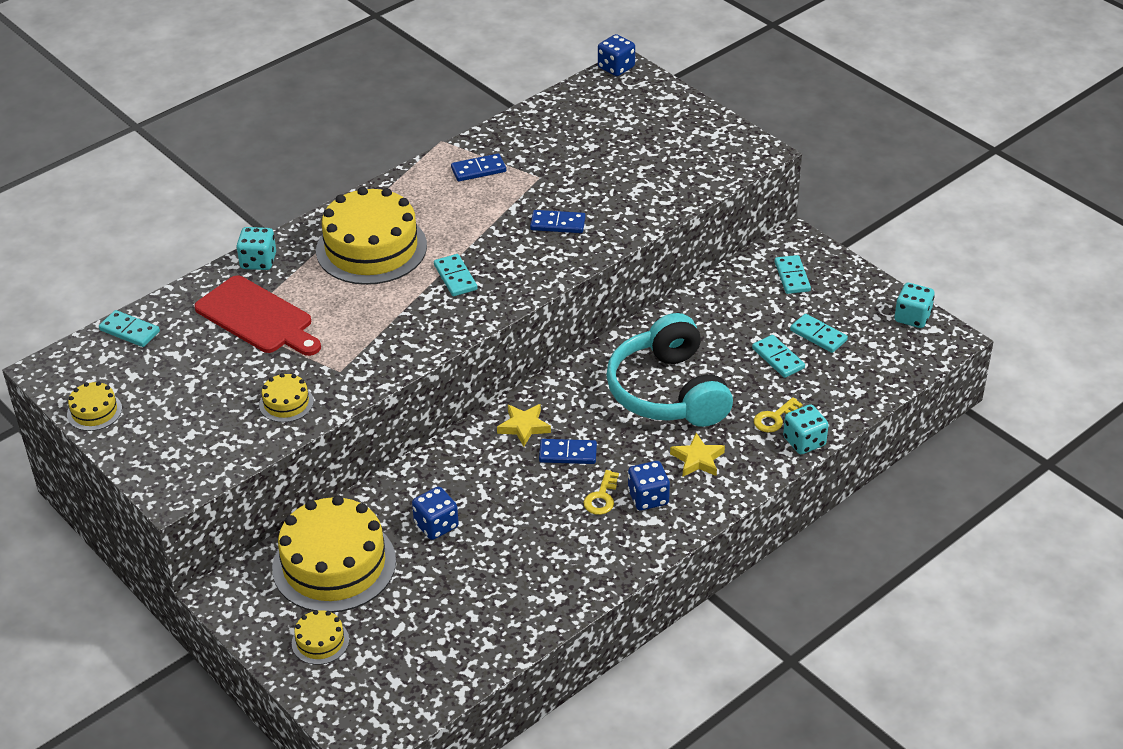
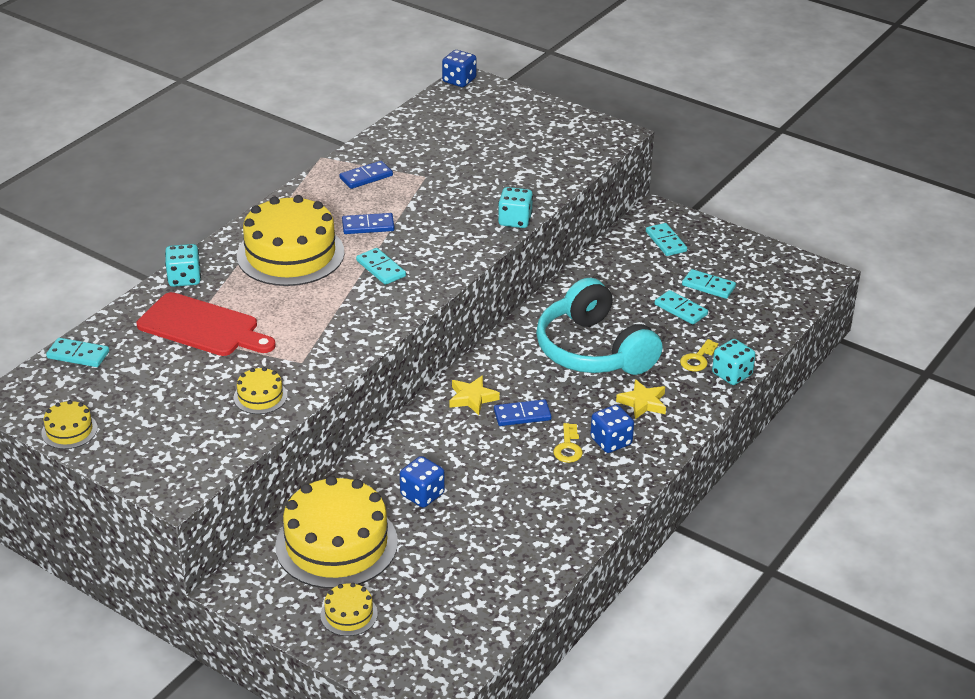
camera: 15 degrees left, 5 degrees down
blue domino [530,210,586,233] -> blue domino moved to [342,213,395,234]
turquoise dice [895,283,935,328] -> turquoise dice moved to [498,187,533,228]

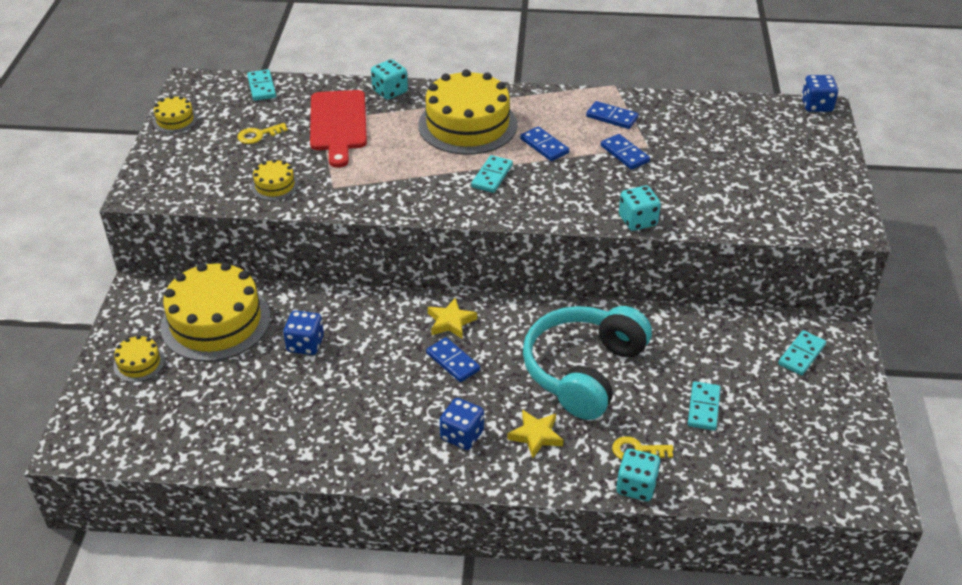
camera: 60 degrees right, 5 degrees up
yellow key [554,423,583,463] -> yellow key moved to [237,123,288,144]
turquoise domino [682,269,736,299] -> none
none -> blue domino [601,134,650,170]

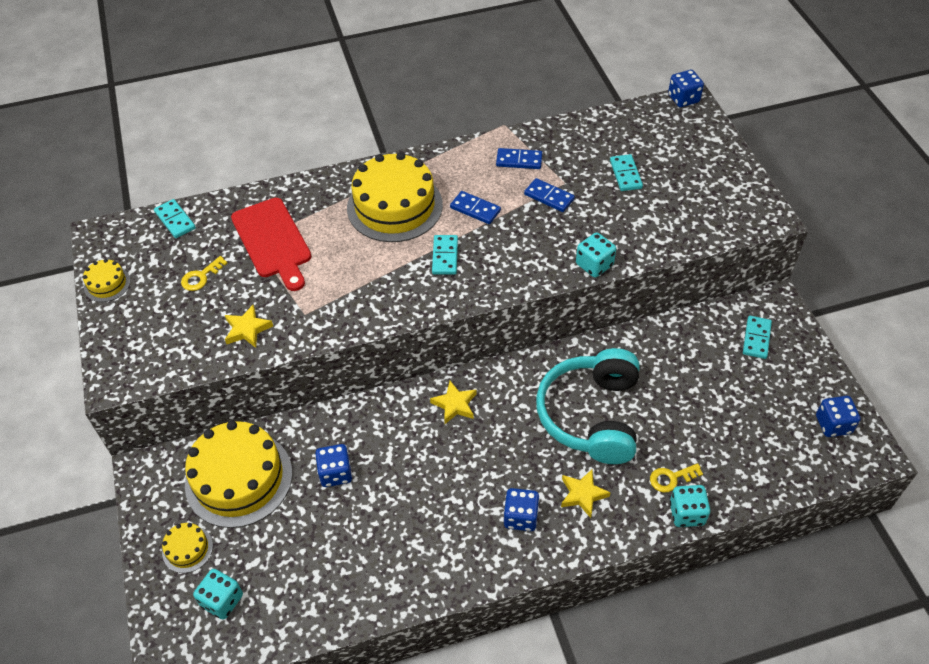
camera: 20 degrees left, 10 degrees up
yellow cake [251,159,299,201] -> yellow star [225,305,273,348]
turquoise dice [371,59,408,100] -> turquoise dice moved to [193,569,243,620]
blue domino [426,337,480,382] -> none
turquoise domino [688,381,721,430] -> turquoise domino moved to [610,154,643,191]
none -> blue dice [816,396,861,437]

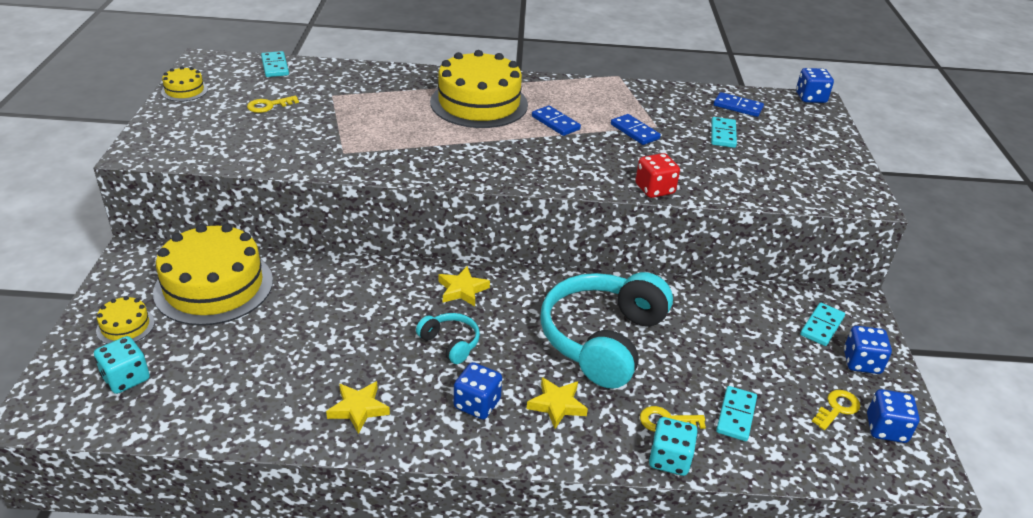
camera: 15 degrees right, 15 degrees down
yellow star [225,305,273,348] -> yellow star moved to [326,381,390,434]
red cutting board [231,198,311,291] -> none
blue dice [315,444,352,487] -> blue dice moved to [844,326,892,374]
turquoise domino [432,235,458,275] -> turquoise domino moved to [716,386,757,441]
blue domino [496,148,542,169] -> blue domino moved to [714,92,764,117]
turquoise dice [576,232,616,277] -> red dice [635,153,680,198]
none -> turquoise headphones [416,313,480,364]
none -> yellow key [812,390,860,430]

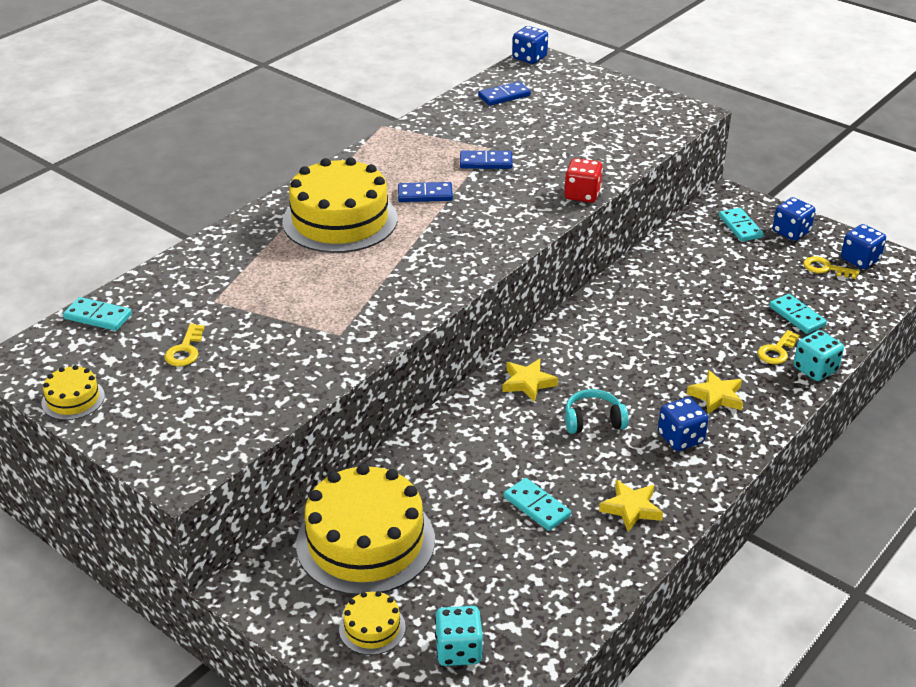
camera: 50 degrees left, 0 degrees up
turquoise headphones [540,272,673,389] -> none
turquoise domino [711,117,737,148] -> turquoise domino moved to [504,478,571,531]
yellow key [812,390,860,430] -> yellow key turned 60 degrees counterclockwise [803,256,859,279]

